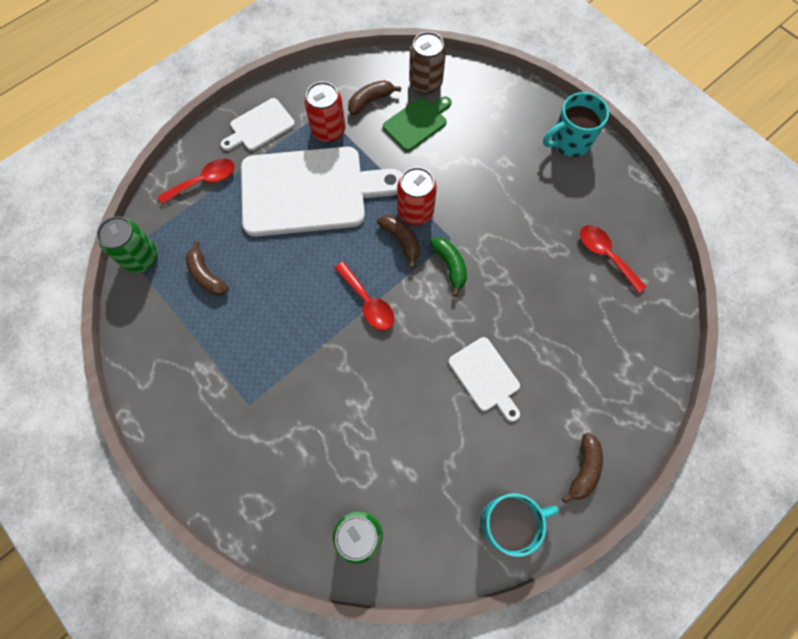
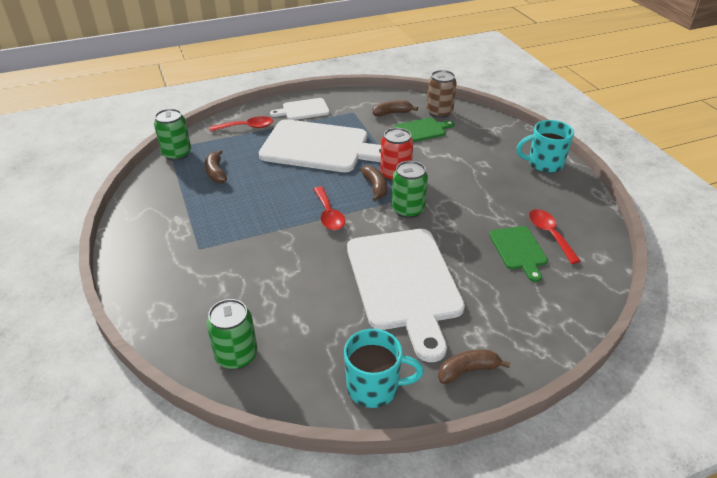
camera: 20 degrees right, 30 degrees down
red can [304,81,345,142] -> none
green banana [430,237,467,297] -> green can [392,161,428,218]
white cutting board [449,337,520,422] -> white cutting board [347,229,465,362], size x2.08
brown banana [562,433,603,504] -> brown banana turned 150 degrees counterclockwise [438,350,511,384]
none -> green cutting board [489,226,548,282]

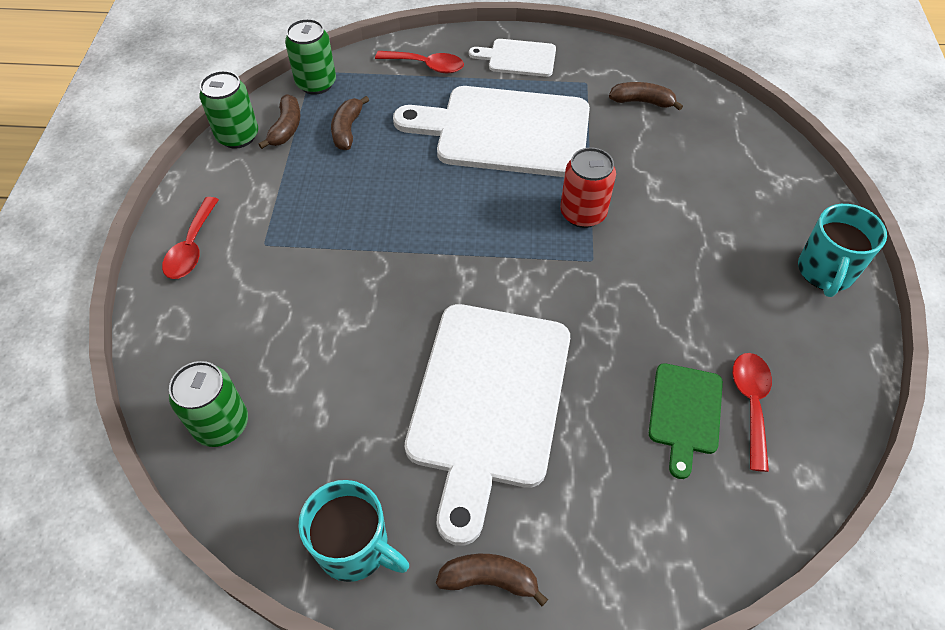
camera: 25 degrees right, 15 degrees up
white cutting board [259,119,381,172] -> white cutting board turned 150 degrees clockwise [393,86,590,177]
red spoon [314,186,345,230] -> red spoon moved to [162,197,219,279]
brown banana [361,165,387,202] -> brown banana moved to [258,94,301,149]
green can [392,161,428,218] -> green can moved to [199,71,258,149]
green cutting board [394,118,455,142] -> none
brown can [426,70,457,118] -> none
turquoise mug [517,120,574,173] -> turquoise mug turned 90 degrees counterclockwise [798,204,887,297]

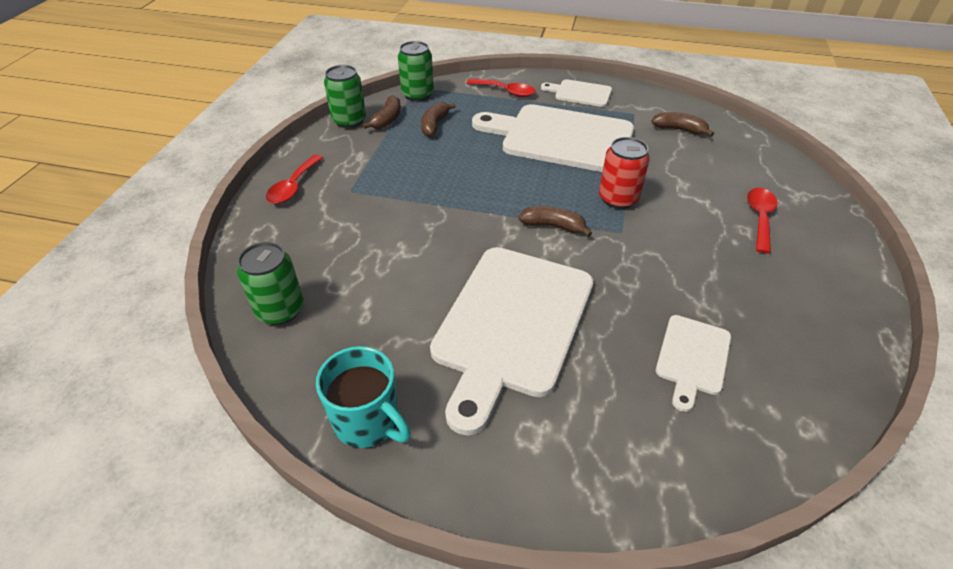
camera: 10 degrees right, 10 degrees down
brown banana [436,554,548,606] -> brown banana moved to [519,206,592,237]
green cutting board [649,363,723,479] -> white cutting board [656,315,731,412]
red spoon [733,353,772,472] -> red spoon moved to [747,188,778,254]
turquoise mug [798,204,887,297] -> none

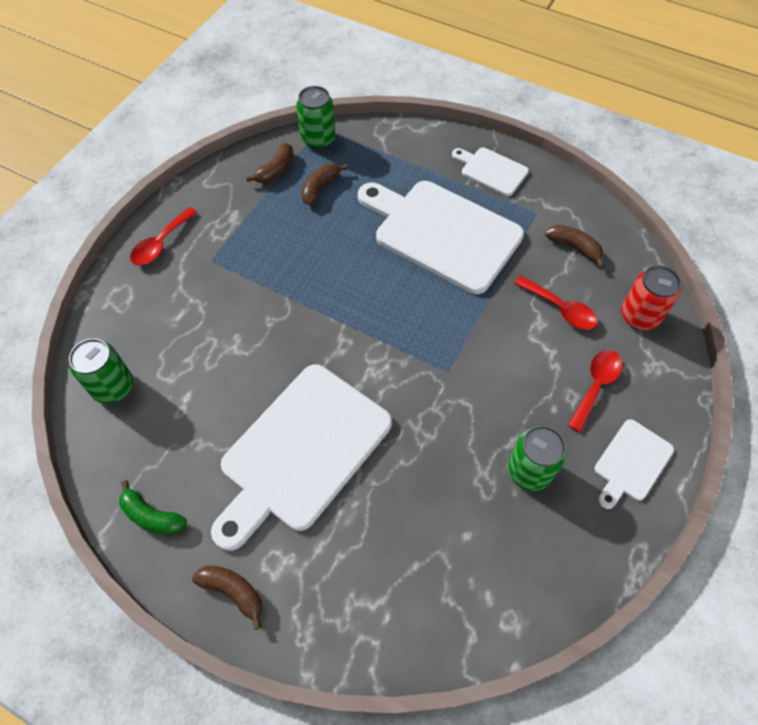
camera: 15 degrees right, 15 degrees up
turquoise mug [316,346,411,448] -> green banana [119,480,187,535]
green can [324,65,366,128] -> green can moved to [508,426,567,491]
red spoon [467,79,535,97] -> red spoon moved to [514,276,598,330]
brown banana [519,206,592,237] -> brown banana moved to [192,565,262,630]
red can [599,137,650,209] -> red can moved to [621,265,681,330]
white cutting board [656,315,731,412] -> white cutting board moved to [595,419,674,509]

